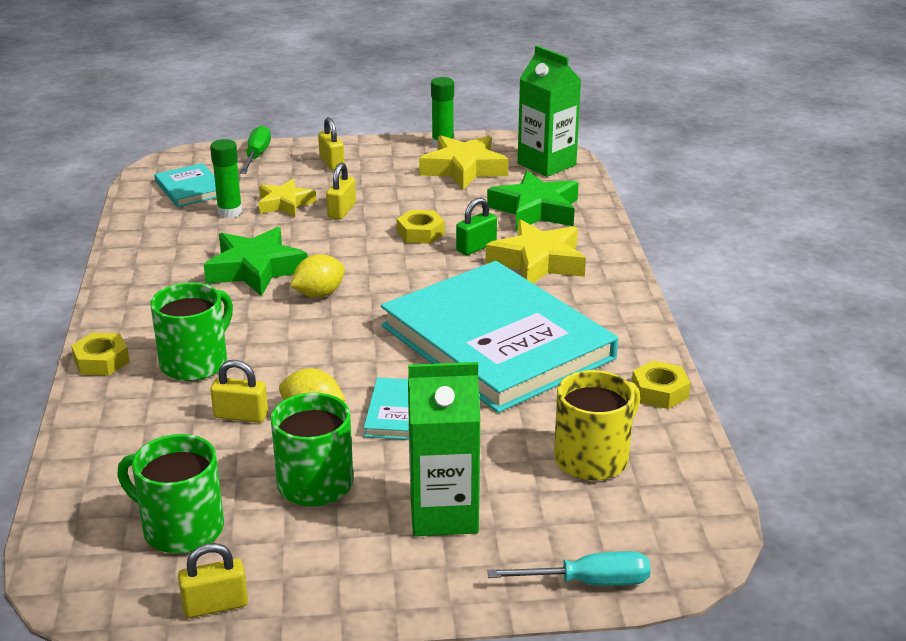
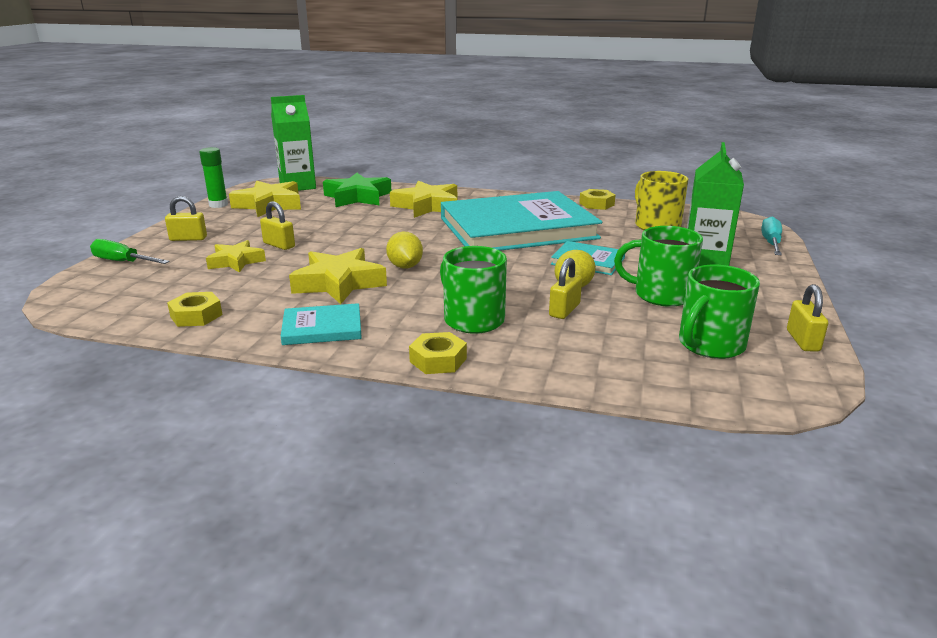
camera: 70 degrees left, 5 degrees down
turquoise book [155,163,217,207] -> turquoise book moved to [281,303,362,345]
green star [204,227,307,296] -> yellow star [289,248,387,304]
green glue stick [210,139,242,218] -> none
yellow nut [397,210,445,244] -> yellow nut moved to [167,292,222,327]
green padlock [456,197,497,255] -> none

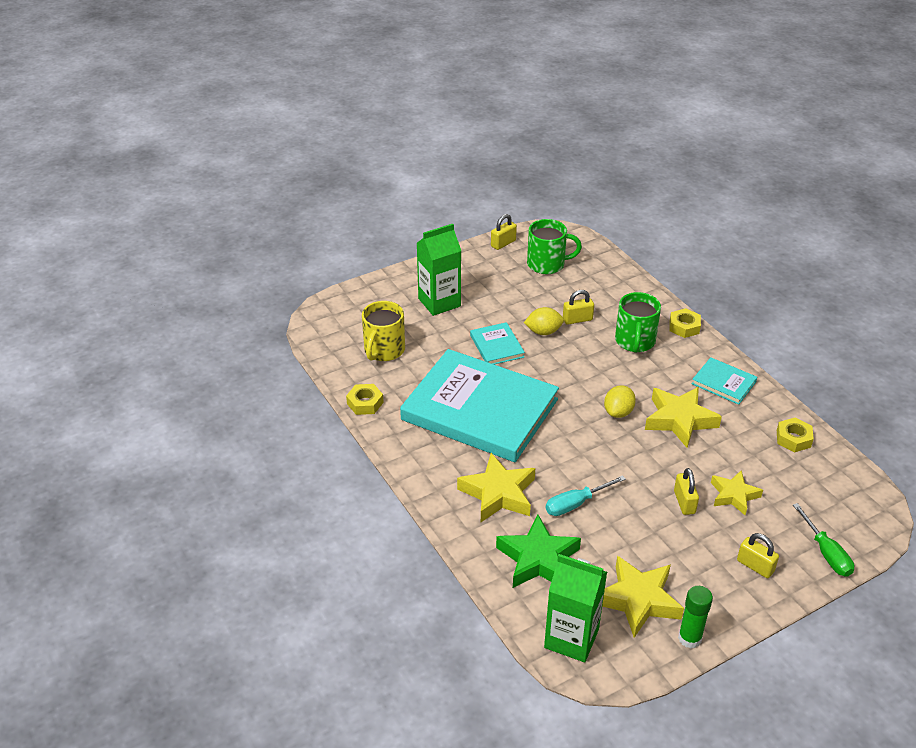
camera: 135 degrees left, 15 degrees up
green mug [614,226,703,307] -> none
turquoise screwdriver [761,216,782,255] -> turquoise screwdriver moved to [546,475,626,516]

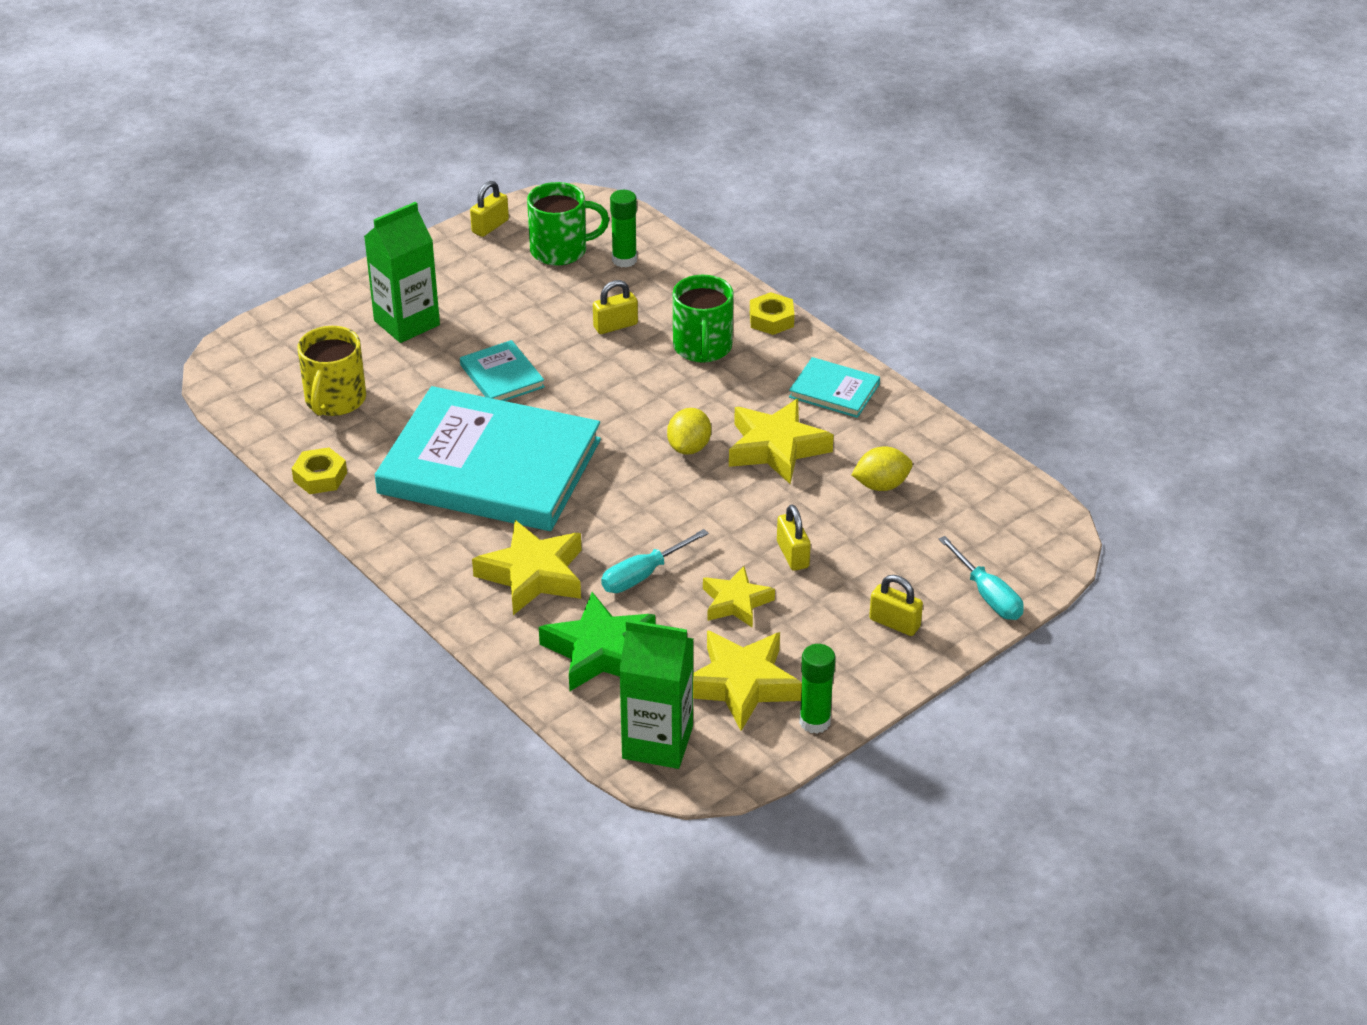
camera: 10 degrees left, 0 degrees up
yellow lemon [524,307,564,335] -> yellow lemon moved to [851,446,913,491]
yellow star [711,470,763,515] -> yellow star moved to [703,566,775,628]
yellow nut [777,418,814,452] -> none
green screwdriver [793,503,854,577] -> turquoise screwdriver [939,536,1024,620]
none -> green glue stick [610,190,637,268]

